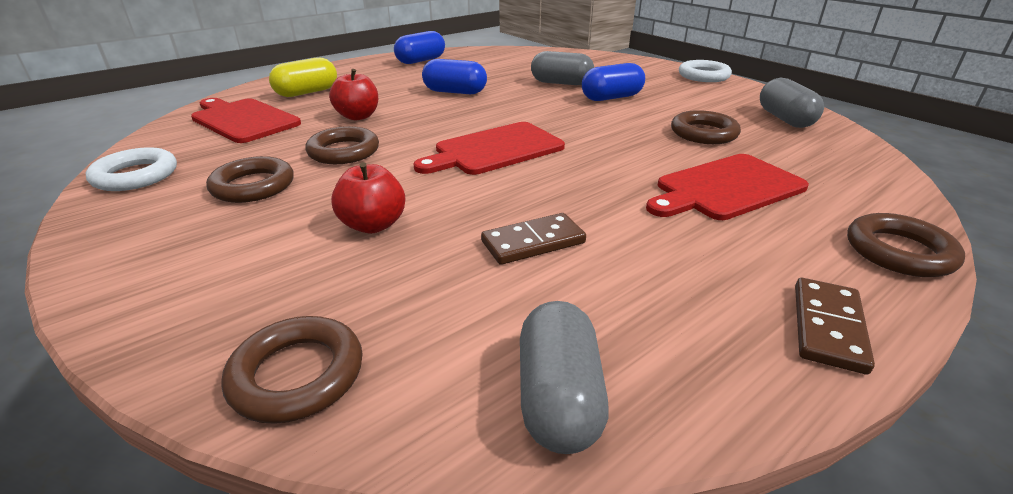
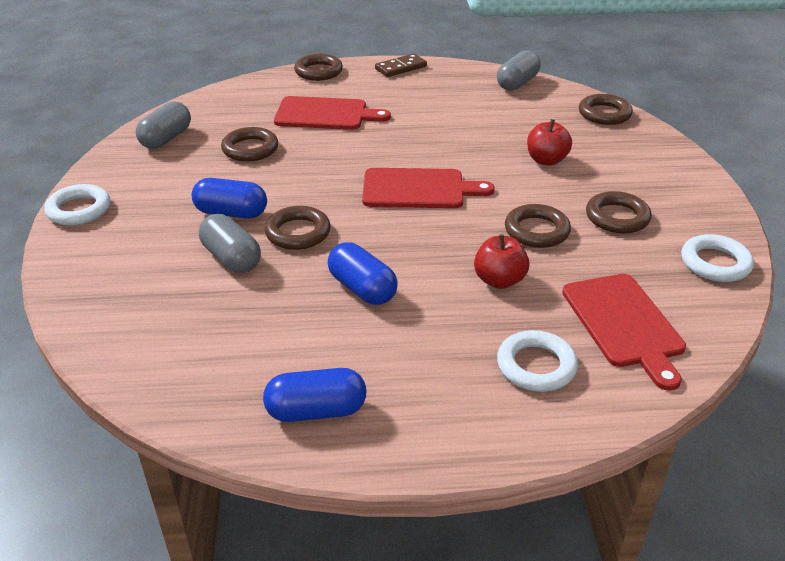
camera: 145 degrees left, 5 degrees up
yellow capsule [269,58,337,97] -> white ring [497,330,578,392]
brown domino [481,213,586,265] -> none
none -> brown ring [264,206,331,250]

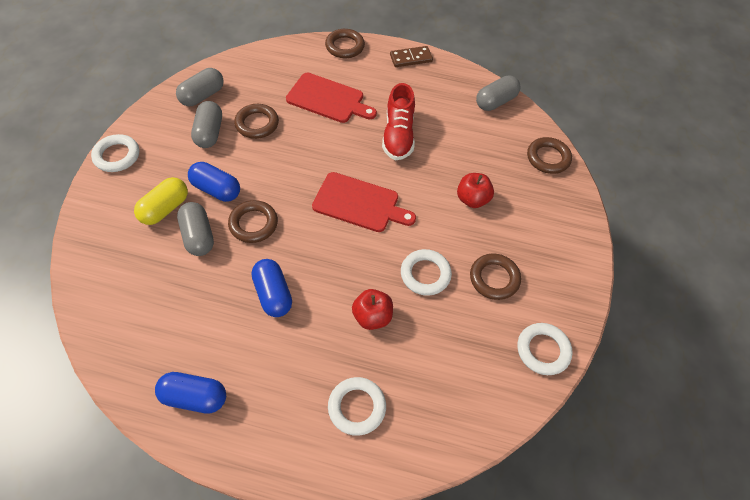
camera: 15 degrees right, 20 degrees up
brown ring [505,204,571,248] -> white ring [401,249,452,296]
red cutting board [562,274,686,391] -> none
none -> yellow capsule [134,177,188,225]
none -> grey capsule [191,101,222,148]
none -> red shoe [382,83,415,160]

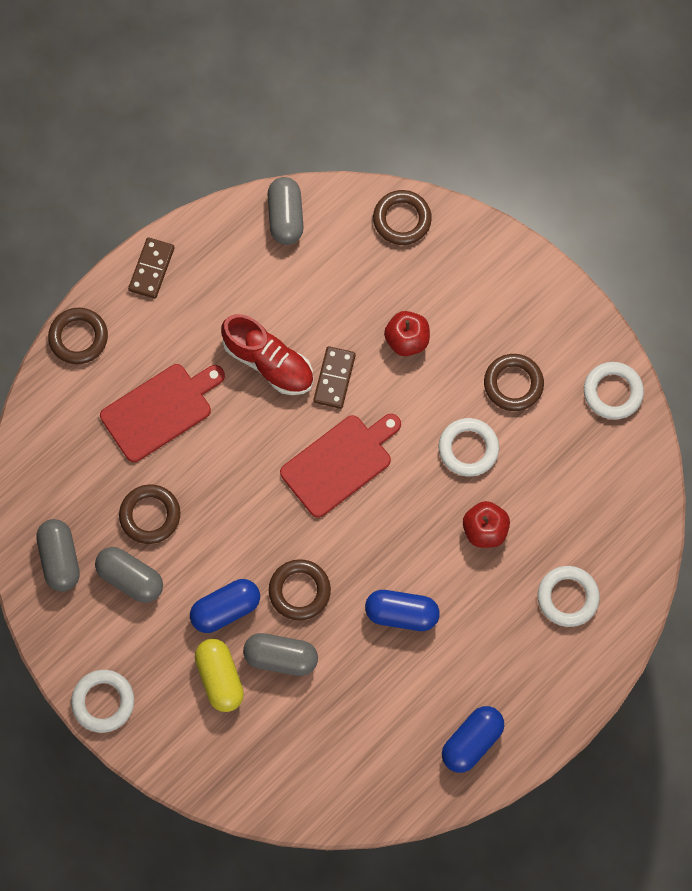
camera: 55 degrees left, 15 degrees up
none -> brown domino [313,346,356,409]

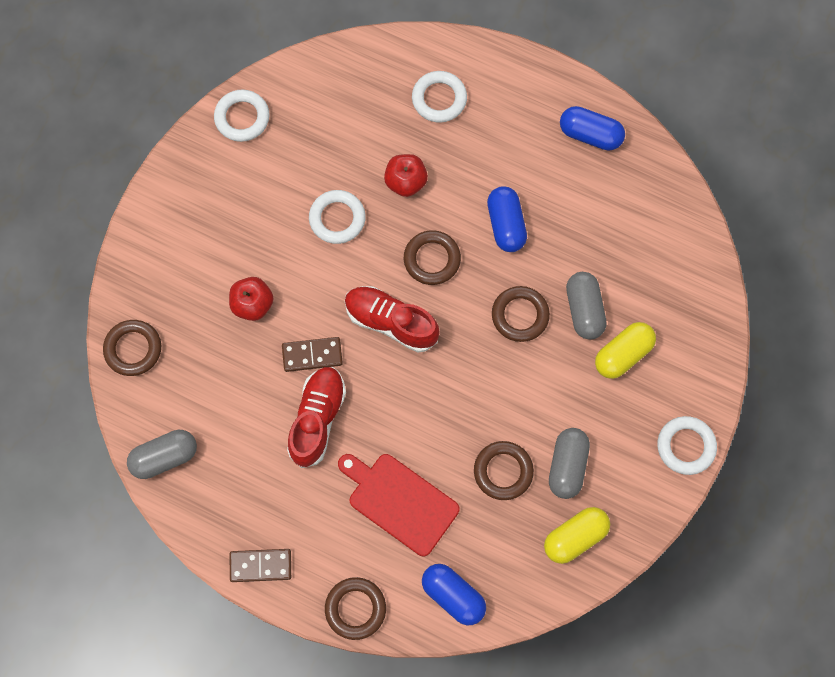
camera: 110 degrees left, 0 degrees up
grey capsule [36,519,80,592] -> yellow capsule [544,507,610,564]
blue capsule [190,579,260,633] -> blue capsule moved to [422,564,486,625]
red cutting board [280,414,401,518] -> red shoe [345,286,440,352]
brown ring [484,354,544,411] -> brown ring moved to [404,230,461,285]

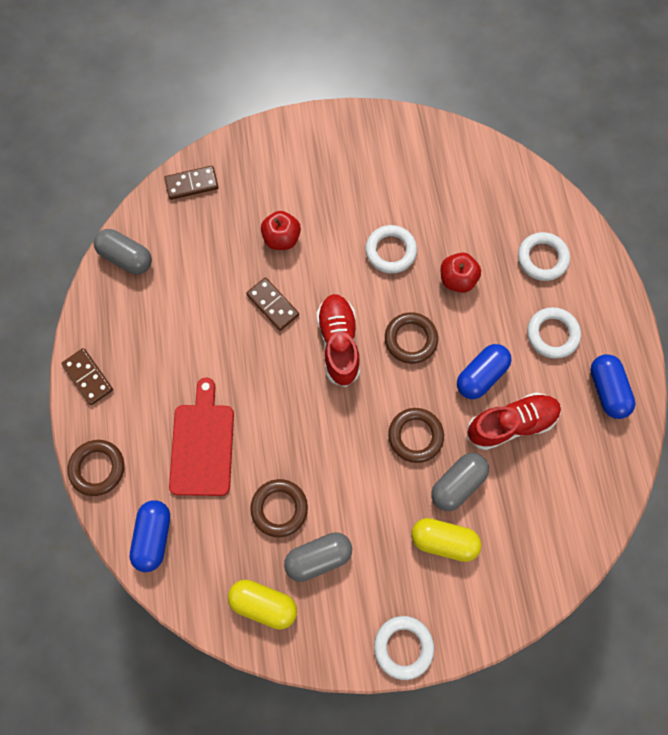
camera: 55 degrees right, 0 degrees up
brown ring [103,320,161,376] -> brown domino [164,166,218,200]
white ring [214,89,270,142] -> white ring moved to [527,307,581,359]
red shoe [287,367,346,468] -> red shoe moved to [467,392,561,450]

